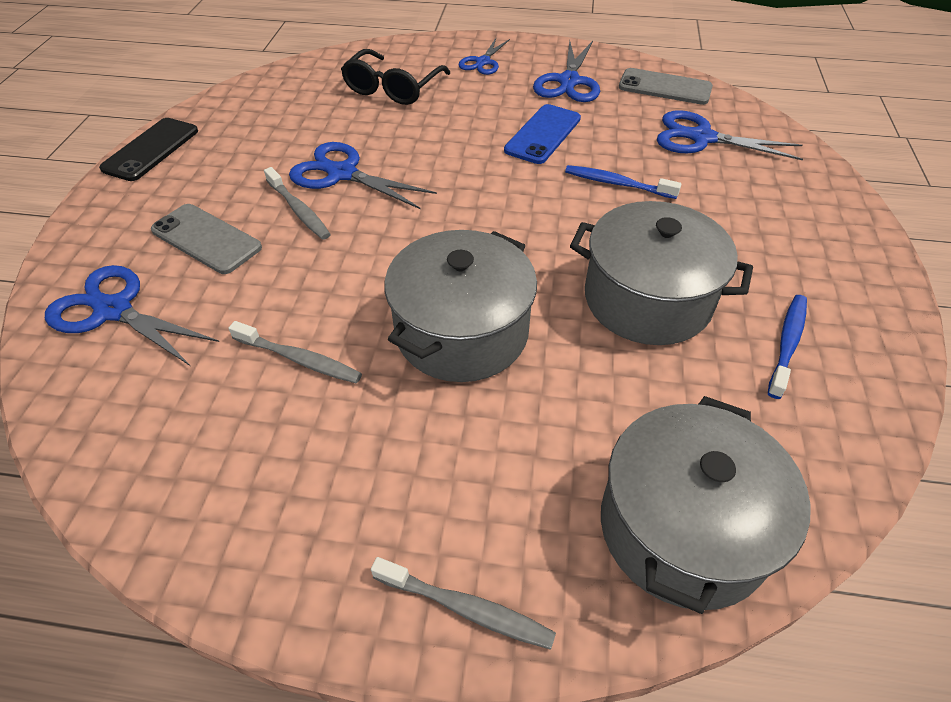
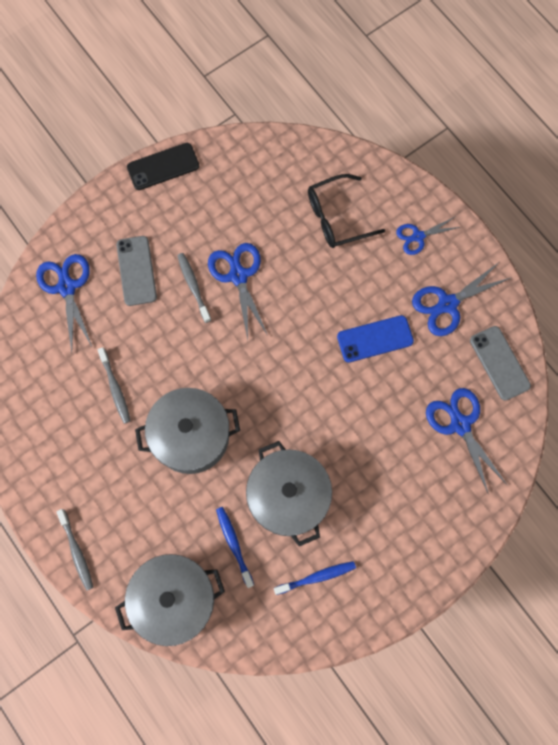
camera: 45 degrees right, 25 degrees up
grey toothbrush [264,167,331,240] -> grey toothbrush turned 150 degrees clockwise [177,253,211,323]
blue toothbrush [565,165,682,199] -> blue toothbrush moved to [216,507,254,588]

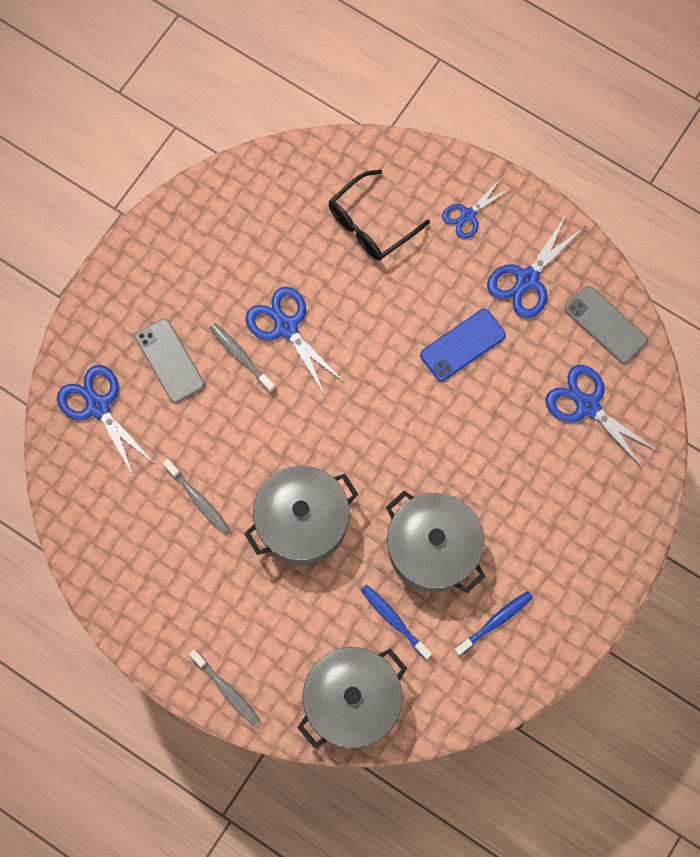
camera: 20 degrees left, 0 degrees up
black phone [127,143,199,190] -> none

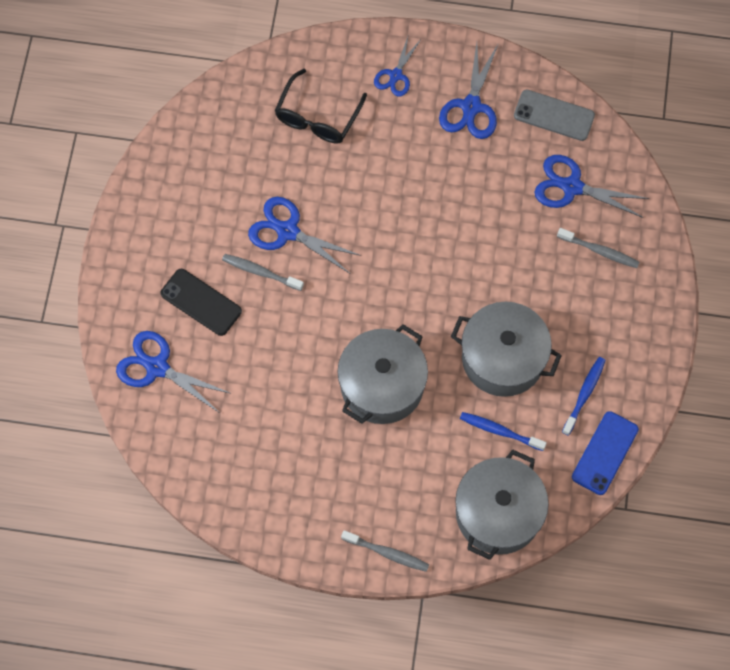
camera: 25 degrees left, 5 degrees down
grey phone [135,319,205,403] -> black phone [160,269,242,336]
grey toothbrush [163,459,230,534] -> grey toothbrush moved to [557,228,640,268]
blue phone [420,309,506,381] -> blue phone moved to [572,411,639,495]

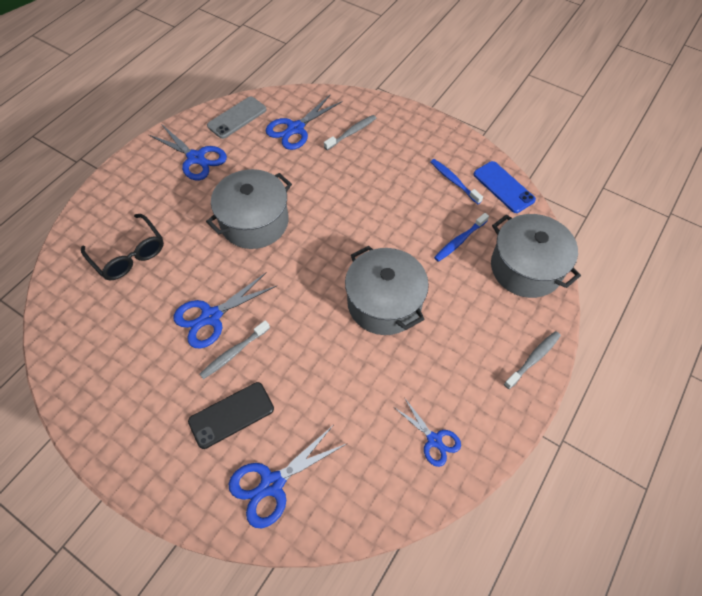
camera: 65 degrees left, 10 degrees down
blue scissors [374,37,420,96] -> blue scissors moved to [395,397,461,467]
grey pot [451,302,562,397] -> grey pot moved to [206,169,292,249]

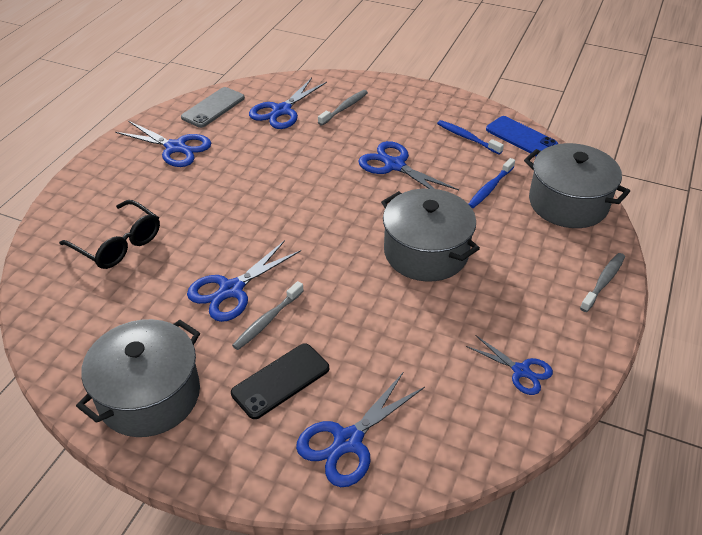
camera: 10 degrees left, 15 degrees down
grey pot [206,169,292,249] -> grey pot moved to [76,319,200,437]
none -> blue scissors [359,141,459,190]

